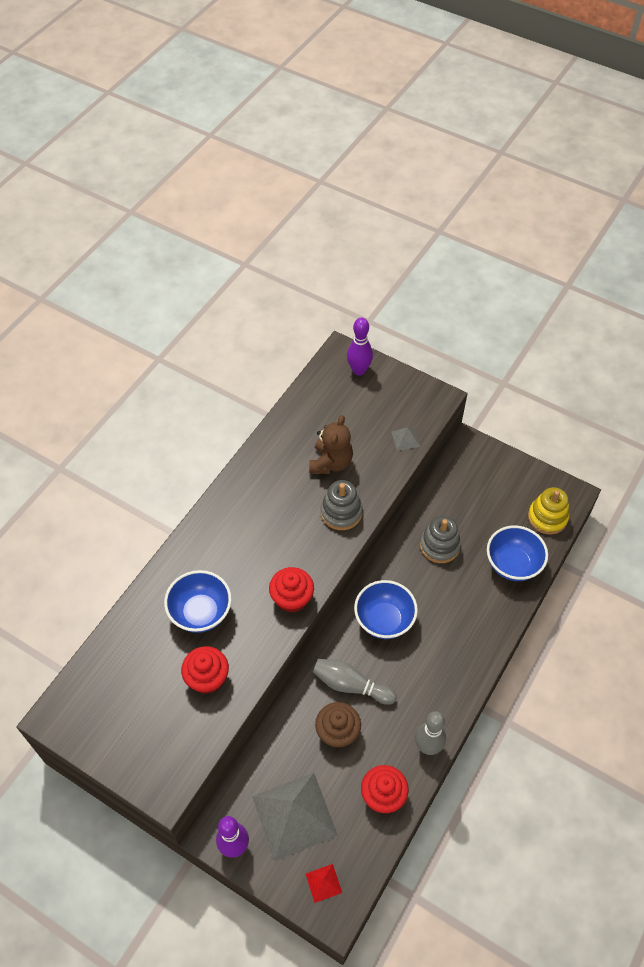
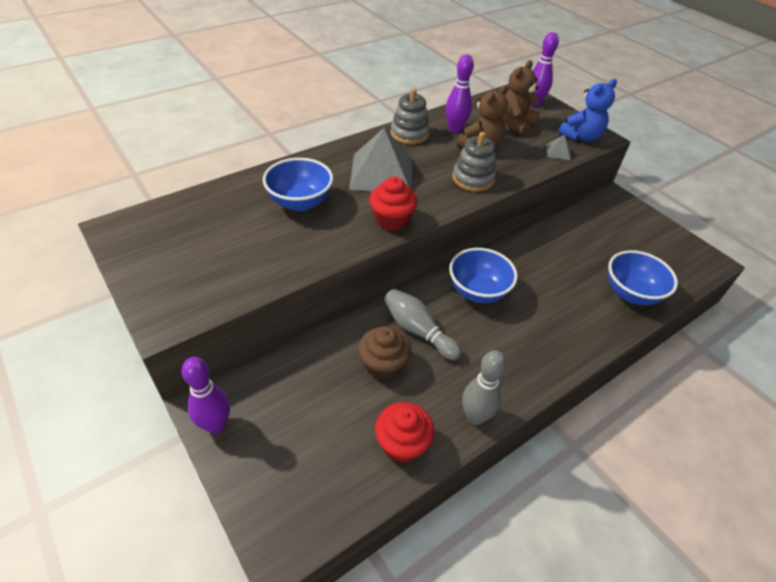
camera: 20 degrees right, 10 degrees down
red cupcake [181,646,229,694] -> none
grey pyramid [252,773,338,861] -> grey pyramid moved to [349,128,412,191]
red pyramid [306,864,342,903] -> none
grey stacking toy [420,516,461,563] -> grey stacking toy moved to [391,88,430,144]
yellow stacking toy [528,487,569,535] -> none
none -> purple bowling pin [445,54,474,133]
none -> brown teddy bear [502,60,540,135]
none -> blue teddy bear [558,79,617,142]

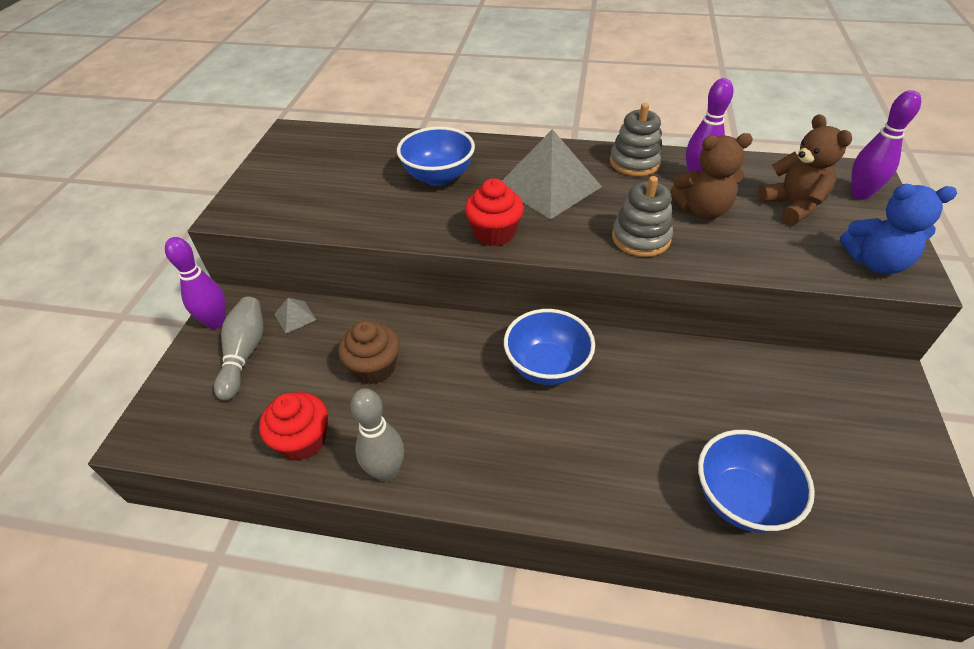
camera: 50 degrees right, 0 degrees up
grey bowling pin [384,289,461,360] -> grey bowling pin moved to [214,297,263,401]
brown teddy bear [502,60,540,135] -> brown teddy bear turned 75 degrees clockwise [757,114,852,225]
grey pyramid [547,135,571,160] -> grey pyramid moved to [274,298,316,334]

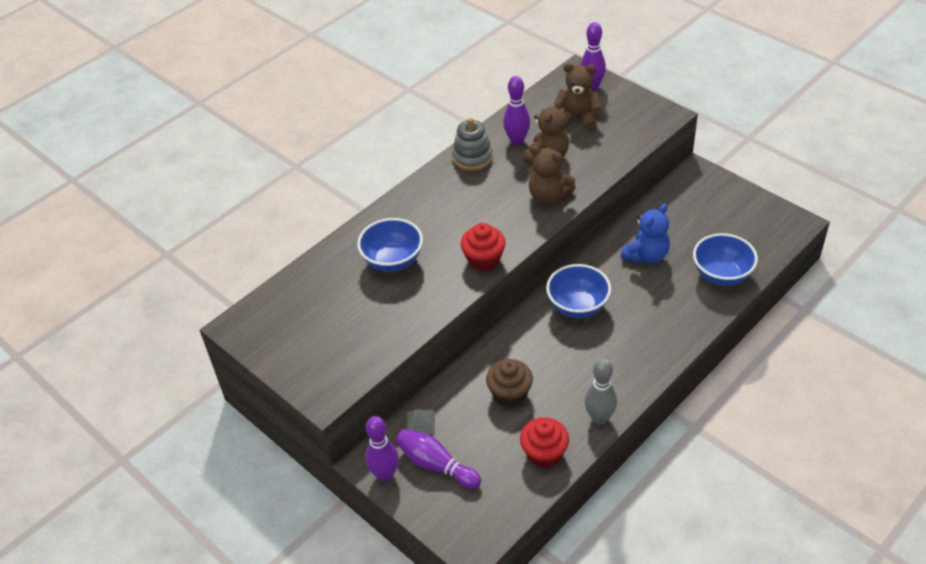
camera: 55 degrees left, 0 degrees up
grey bowling pin [214,297,263,401] -> purple bowling pin [396,429,481,489]
grey pyramid [502,129,602,219] -> none
grey stacking toy [612,176,673,257] -> brown teddy bear [528,145,576,205]
blue teddy bear [840,184,957,274] -> blue teddy bear moved to [621,203,670,264]

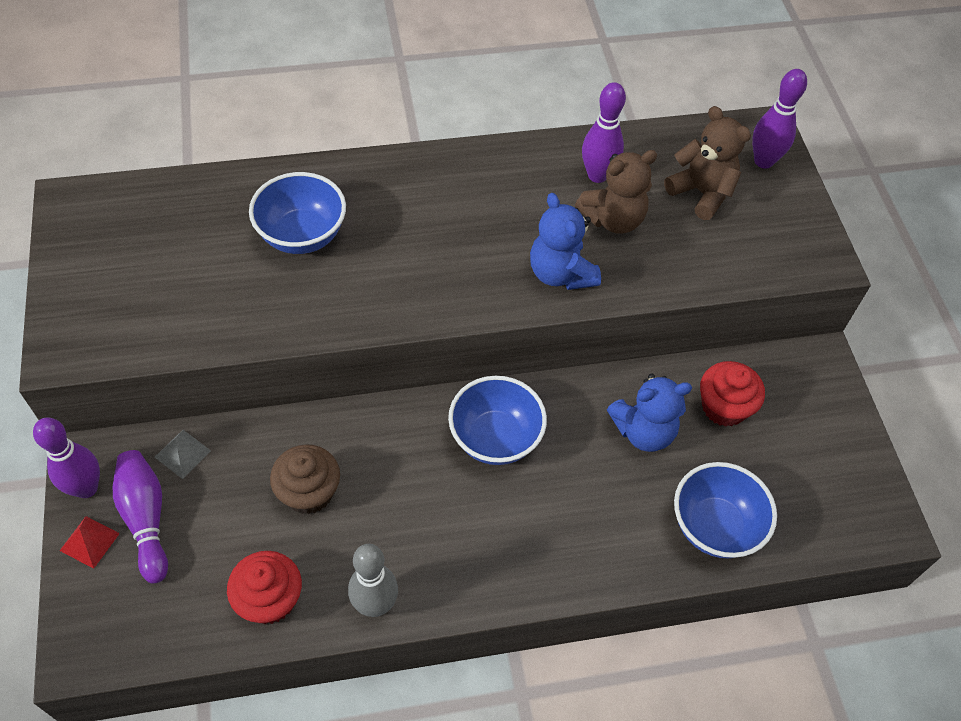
camera: 30 degrees right, 10 degrees up
grey stacking toy [452,118,493,171] -> none
red cupcake [461,223,506,271] -> red cupcake moved to [700,361,765,427]
brown teddy bear [528,145,576,205] -> blue teddy bear [530,193,601,290]
none -> red pyramid [60,516,120,569]

